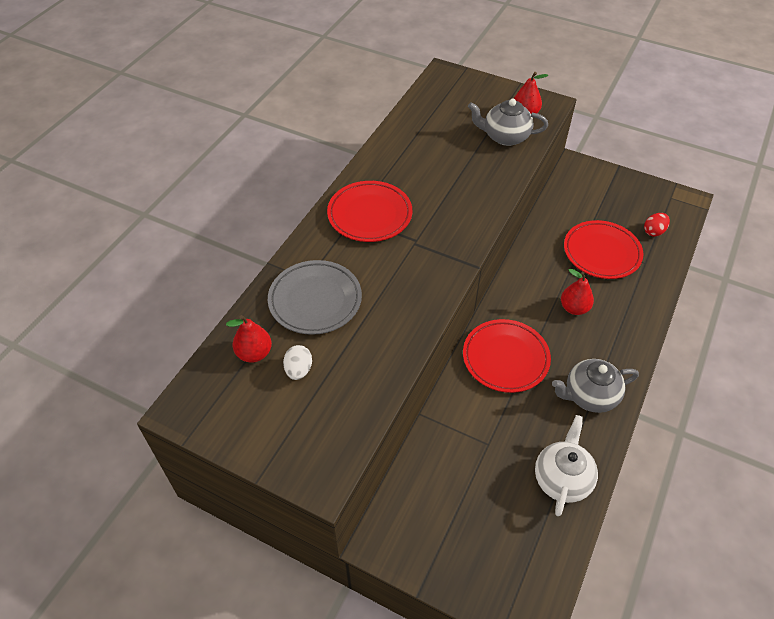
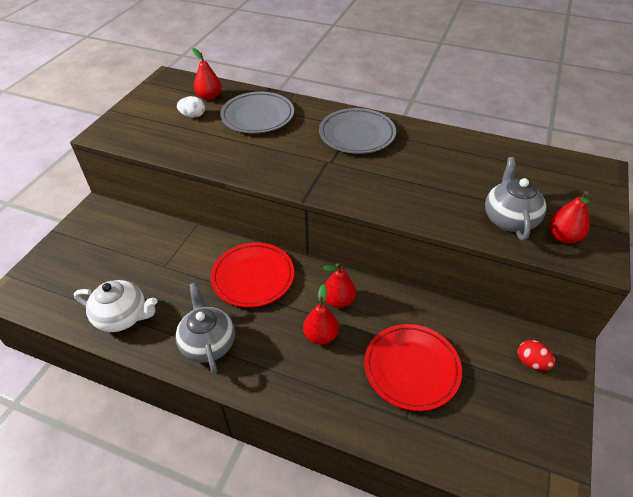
camera: 85 degrees right, 5 degrees down
red plate [327,181,412,242] -> grey plate [319,108,396,154]
red egg [644,213,670,237] -> red egg moved to [518,340,555,370]
none -> red pear [323,263,356,308]

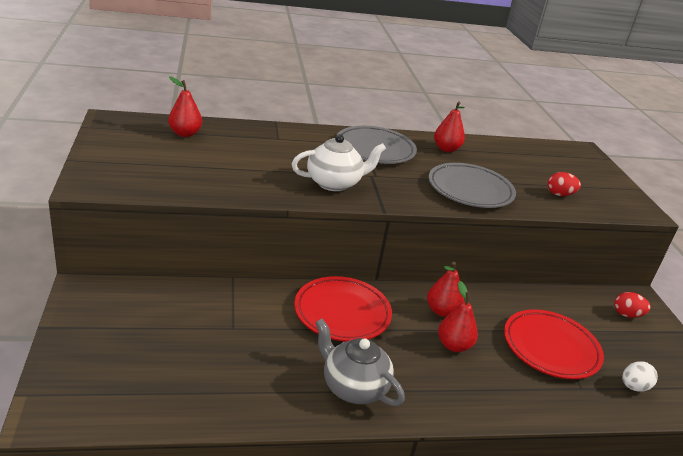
camera: 35 degrees left, 15 degrees down
white teapot [74,280,158,332] -> white teapot moved to [292,134,386,191]
white egg [177,96,205,118] -> white egg moved to [622,361,658,392]
grey plate [220,92,294,134] -> grey plate moved to [429,163,516,208]
grey teapot [485,157,547,241] -> red egg [547,172,581,196]
red pear [549,191,590,243] -> red pear moved to [434,102,465,152]

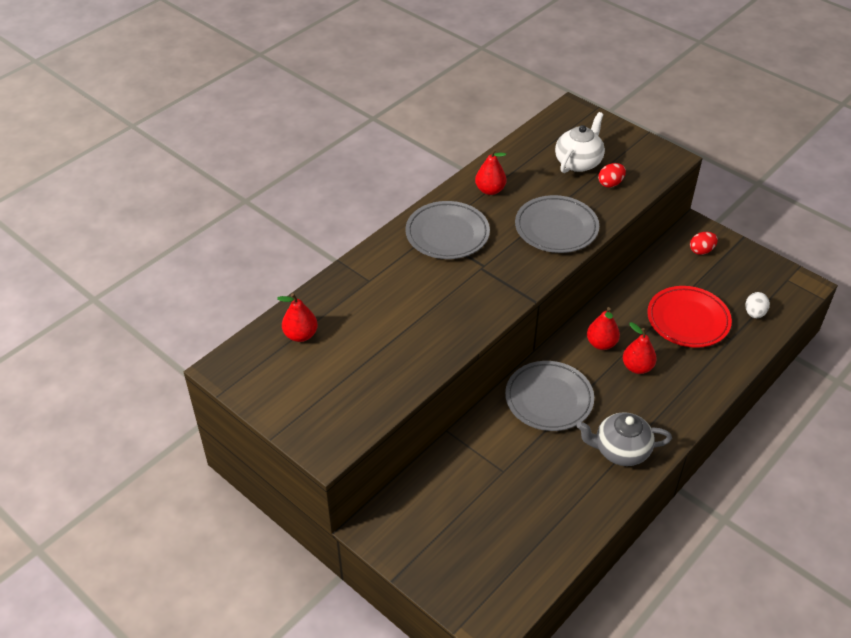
camera: 35 degrees left, 15 degrees up
white teapot [292,134,386,191] -> white teapot moved to [555,112,605,173]
red plate [294,276,392,342] -> grey plate [505,361,594,431]

